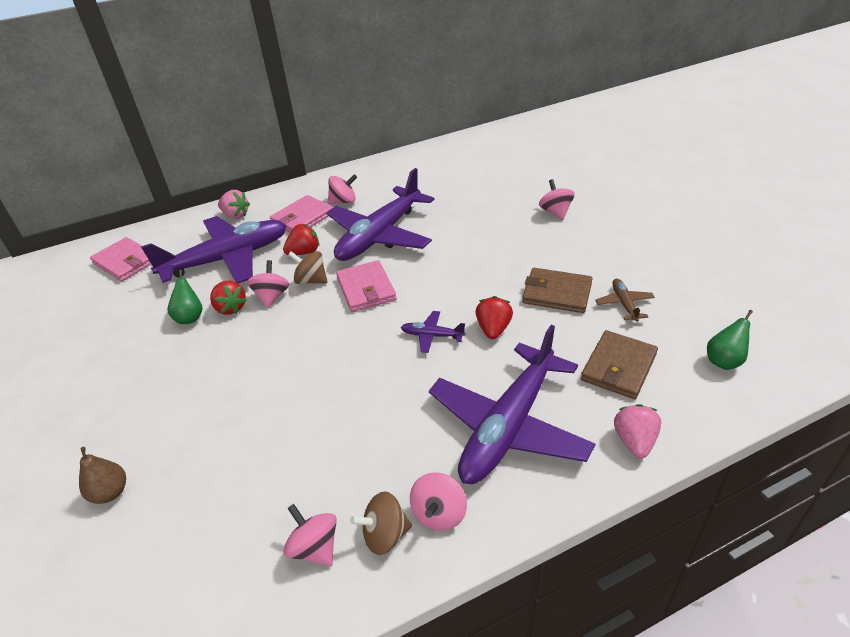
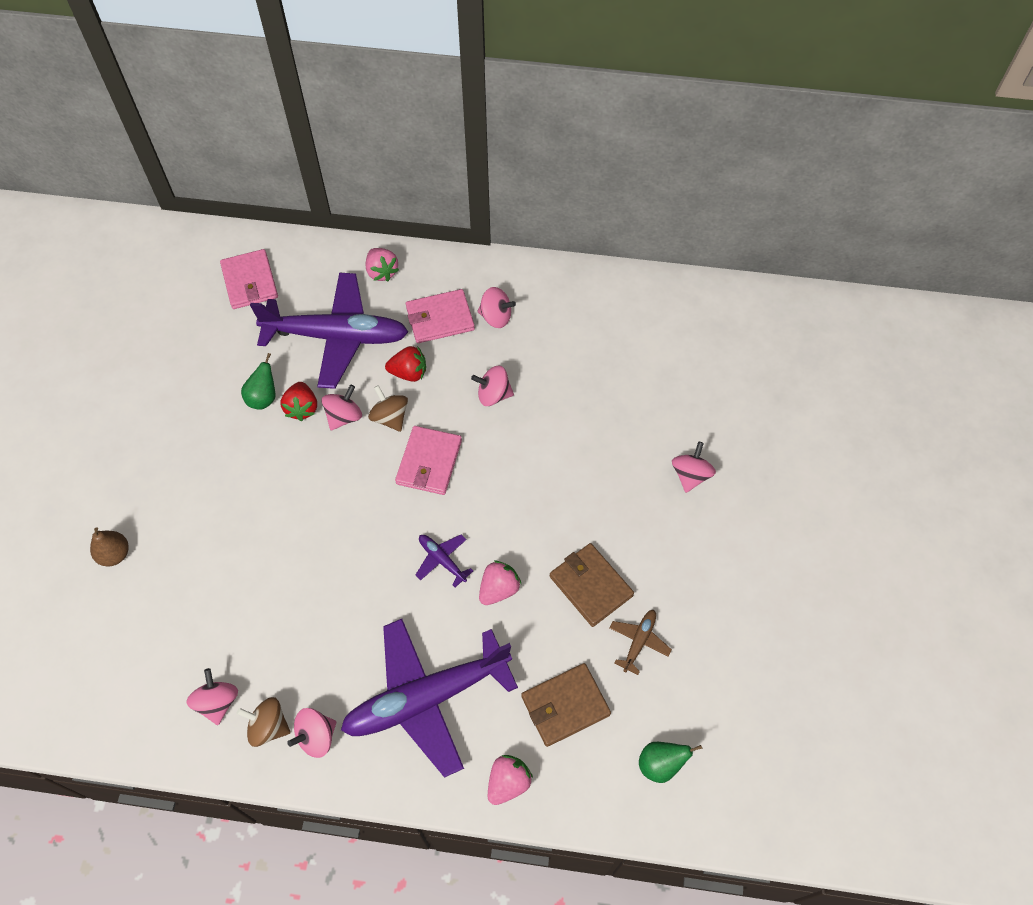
camera: 30 degrees right, 20 degrees up
purple plane [327,168,434,261] -> pink spinning top [471,366,514,406]
red strawberry [475,296,513,339] -> pink strawberry [479,560,521,605]

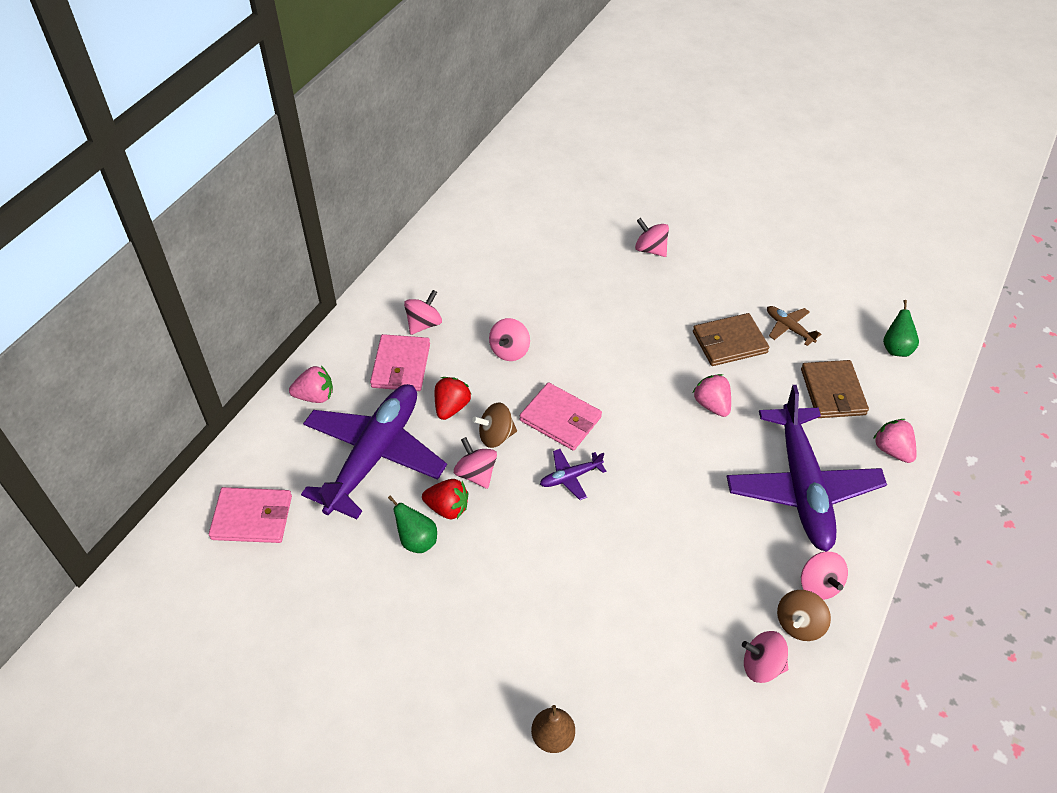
camera: 70 degrees left, 10 degrees down
purple plane [416,534,473,587] -> purple plane moved to [540,449,606,500]

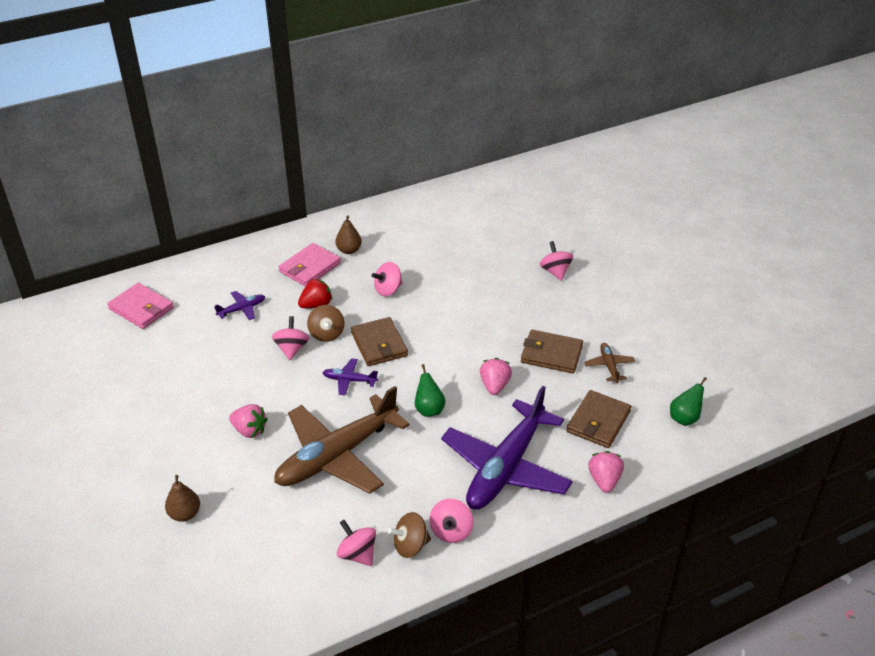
camera: 35 degrees right, 10 degrees down
pink strawberry [289,366,333,403] -> pink strawberry moved to [229,404,268,438]
purple plane [301,384,447,519] -> purple plane [214,291,265,320], size x0.41
green pear [388,495,437,553] -> green pear moved to [415,364,445,417]
pink spinning top [404,290,442,335] -> brown pear [335,215,362,254]
red strawberry [422,479,468,520] -> none
brown spinning top [472,402,517,448] -> brown spinning top turned 120 degrees counterclockwise [307,305,344,342]
pink wallet [520,382,602,451] -> brown wallet [351,317,408,366]
none -> brown plane [274,386,410,494]

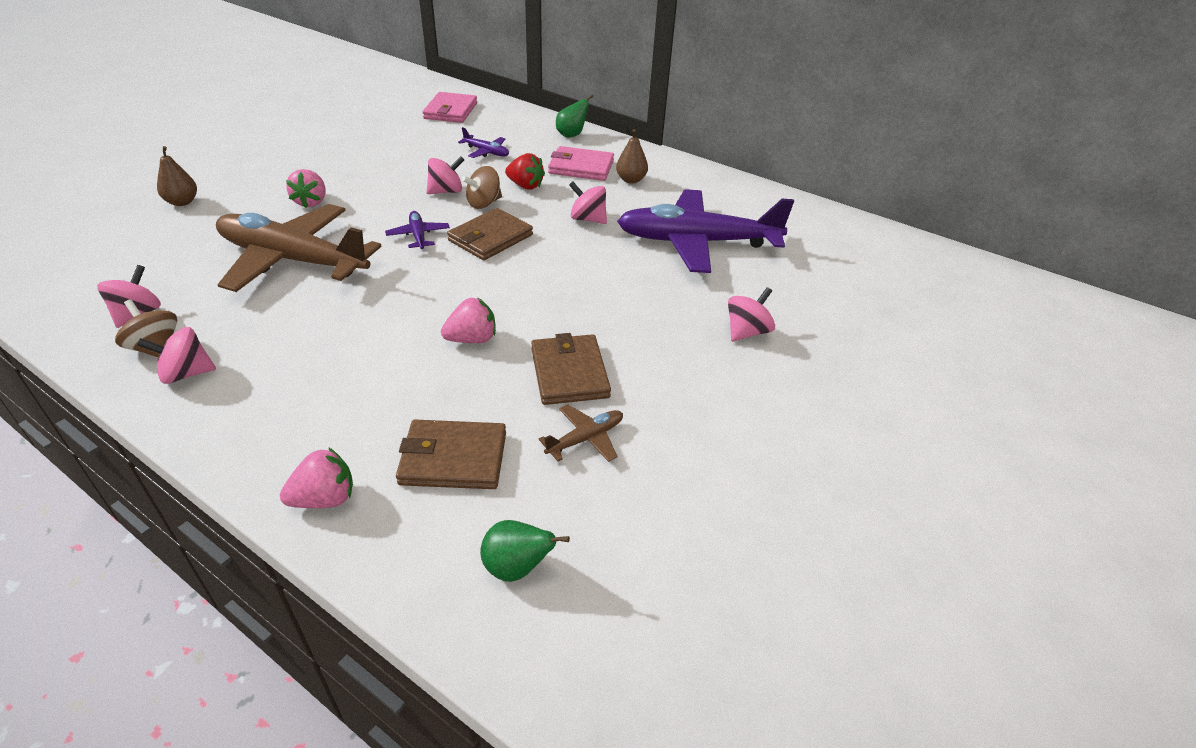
camera: 60 degrees right, 0 degrees up
green pear [415,364,445,417] -> green pear moved to [556,95,593,138]
purple plane [441,386,573,509] -> purple plane moved to [617,189,794,273]

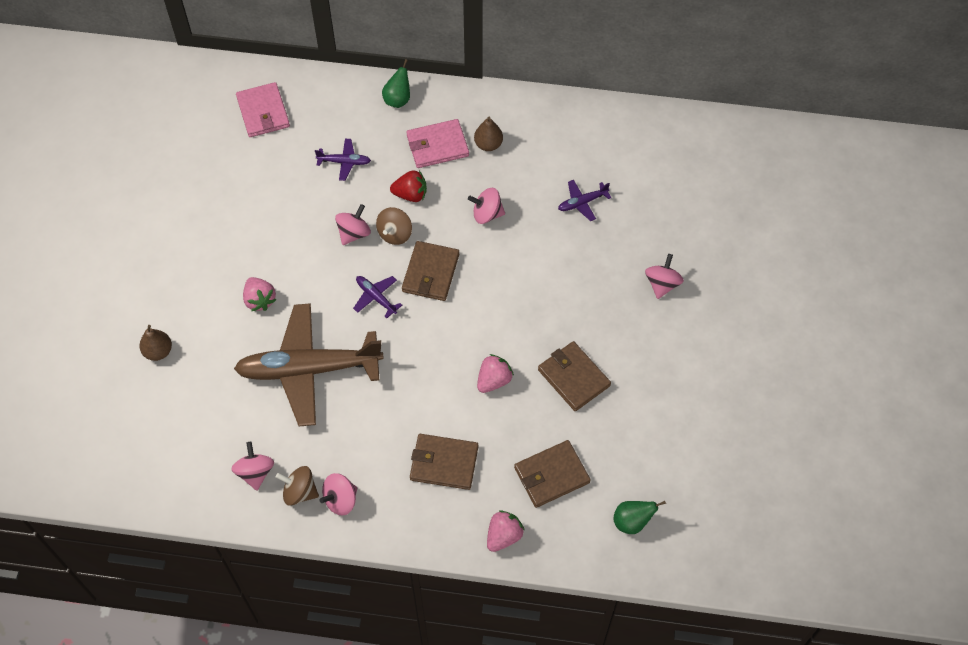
camera: 25 degrees left, 20 degrees up
brown plane [539,404,623,462] -> none
purple plane [617,189,794,273] -> purple plane [558,180,611,221], size x0.41
none -> brown wallet [410,434,478,490]

